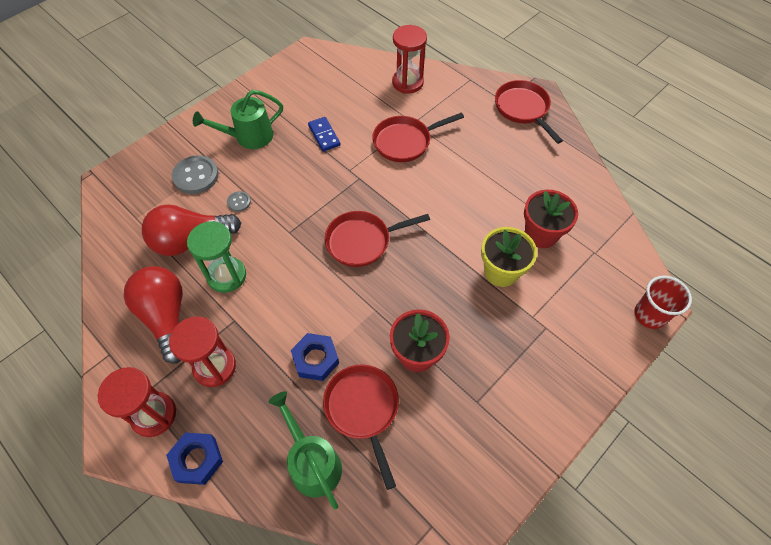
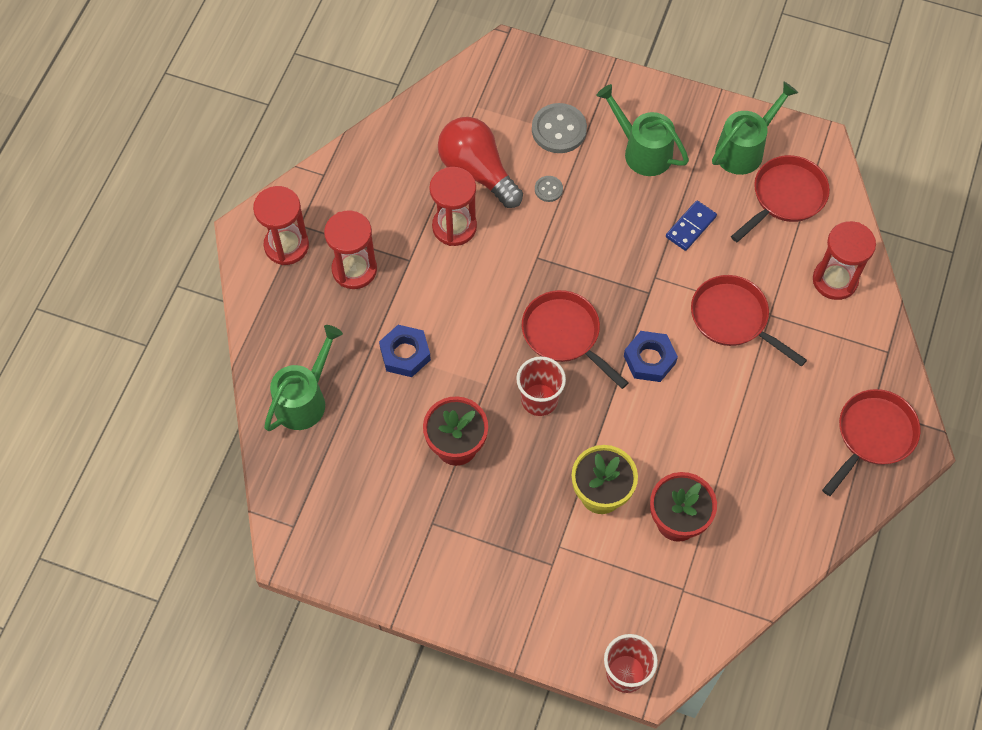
camera: 65 degrees right, 5 degrees up
red light bulb [124,266,183,363] -> none
blue nut [166,432,223,485] -> blue nut moved to [624,331,678,382]
green hourglass [187,221,246,293] -> red hourglass [429,167,477,246]
red pan [323,364,399,490] -> red pan moved to [731,155,830,242]
none -> red cup [516,356,566,416]
none -> green watering can [712,82,798,175]

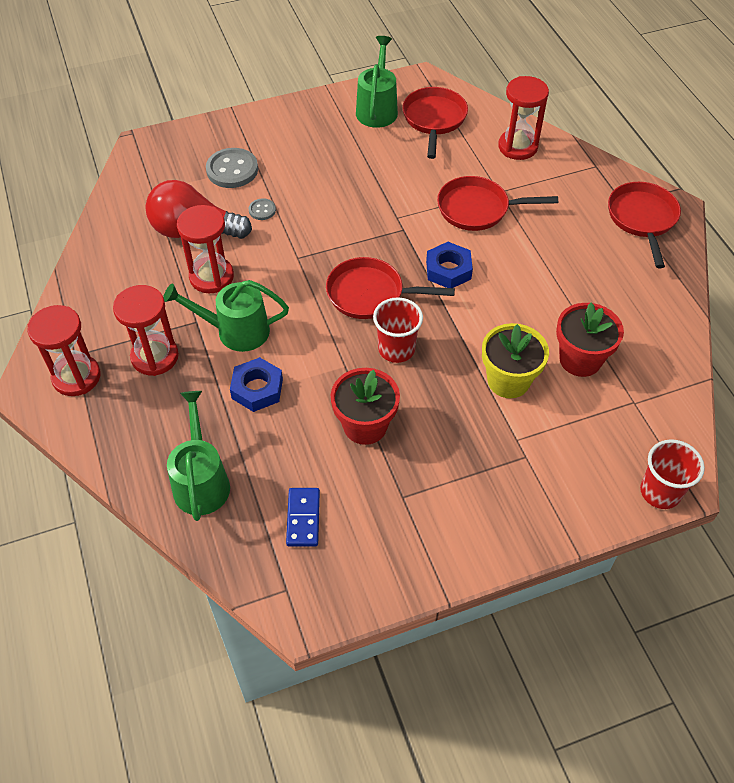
camera: 40 degrees left, 10 degrees down
green watering can [596,84,689,176] -> green watering can moved to [163,280,289,352]
blue domino [666,200,717,251] -> blue domino moved to [286,488,320,547]

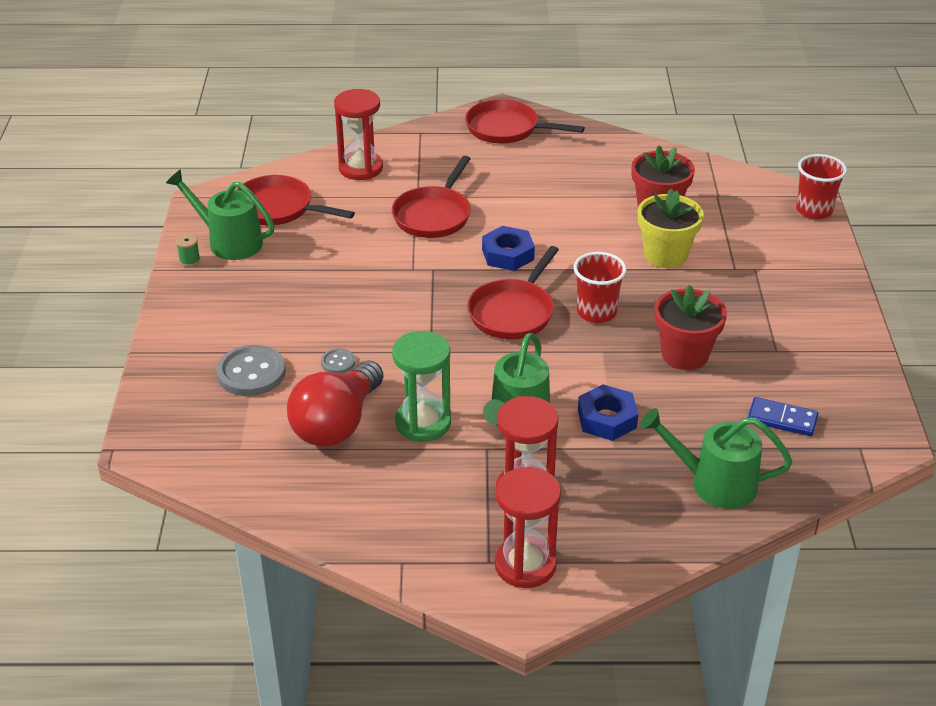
camera: 70 degrees left, 15 degrees down
red hourglass [177,205,234,293] -> green hourglass [392,331,451,442]
none -> green spool [176,234,200,267]

